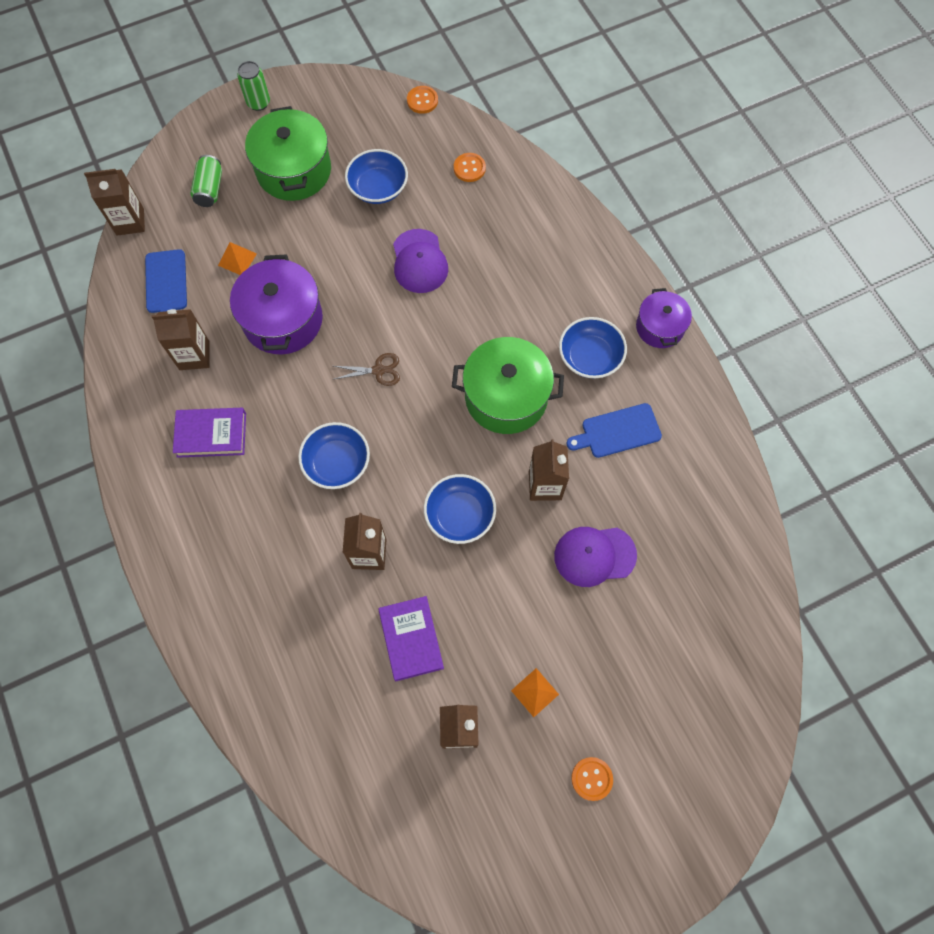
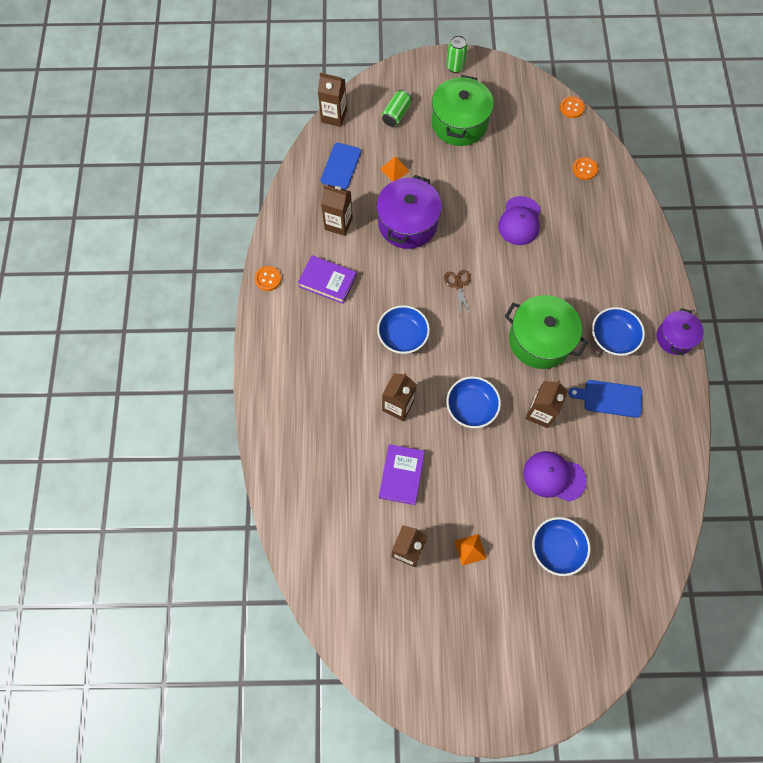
camera: 25 degrees right, 0 degrees up
brown scissors [332,353,400,386] -> brown scissors turned 120 degrees counterclockwise [444,270,471,314]
blue bowl [345,149,408,204] -> blue bowl moved to [532,517,591,576]
orange button [571,757,613,801] -> orange button moved to [255,266,281,291]

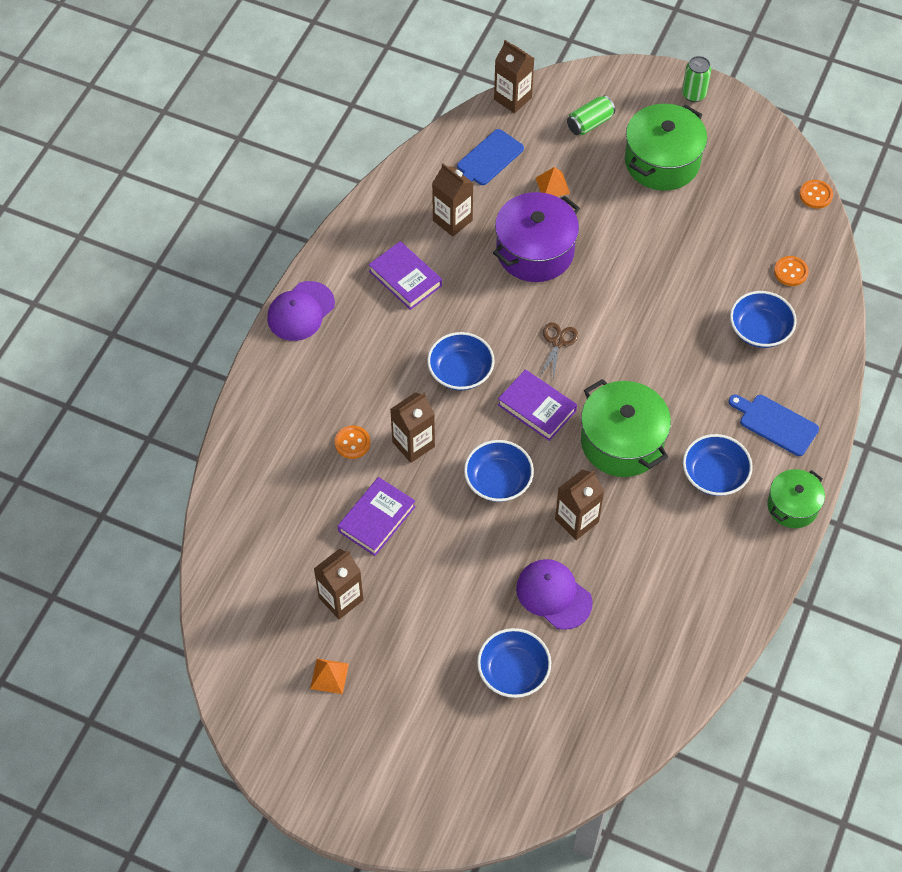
camera: 25 degrees right, 10 degrees down
orange button [255,266,281,291] -> orange button moved to [335,425,371,459]
orange pyramid [455,534,487,566] -> orange pyramid moved to [310,659,349,694]
purple cap [498,196,541,245] -> purple cap moved to [267,281,335,341]
blue cutting board [568,380,642,418] -> blue cutting board moved to [729,395,819,456]
purple pot [657,308,704,355] -> green pot [767,469,825,528]
none -> purple book [498,369,577,441]
none -> blue bowl [730,291,797,348]

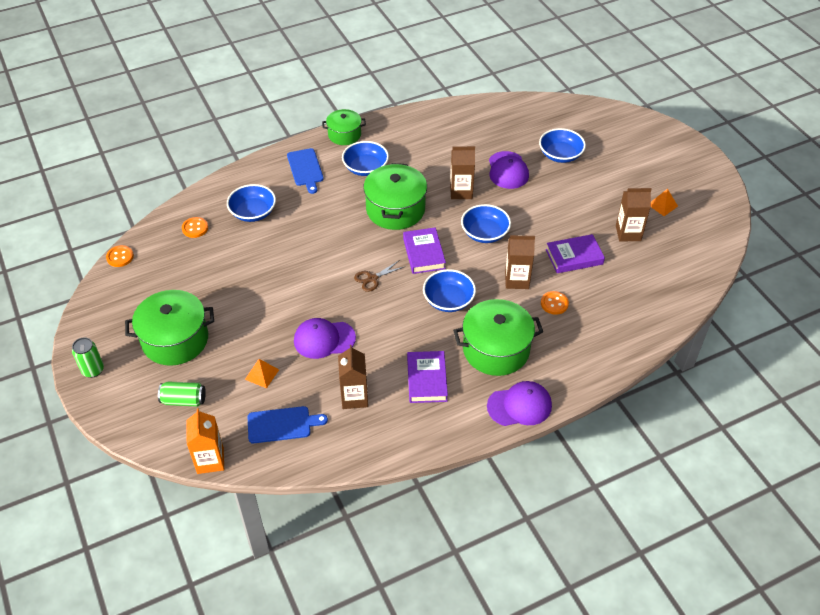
camera: 140 degrees left, 10 degrees down
purple pot [493,192,580,282] -> purple cap [294,318,356,359]
brown carton [494,40,534,113] -> orange carton [186,408,224,474]
none -> green pot [453,299,543,376]

